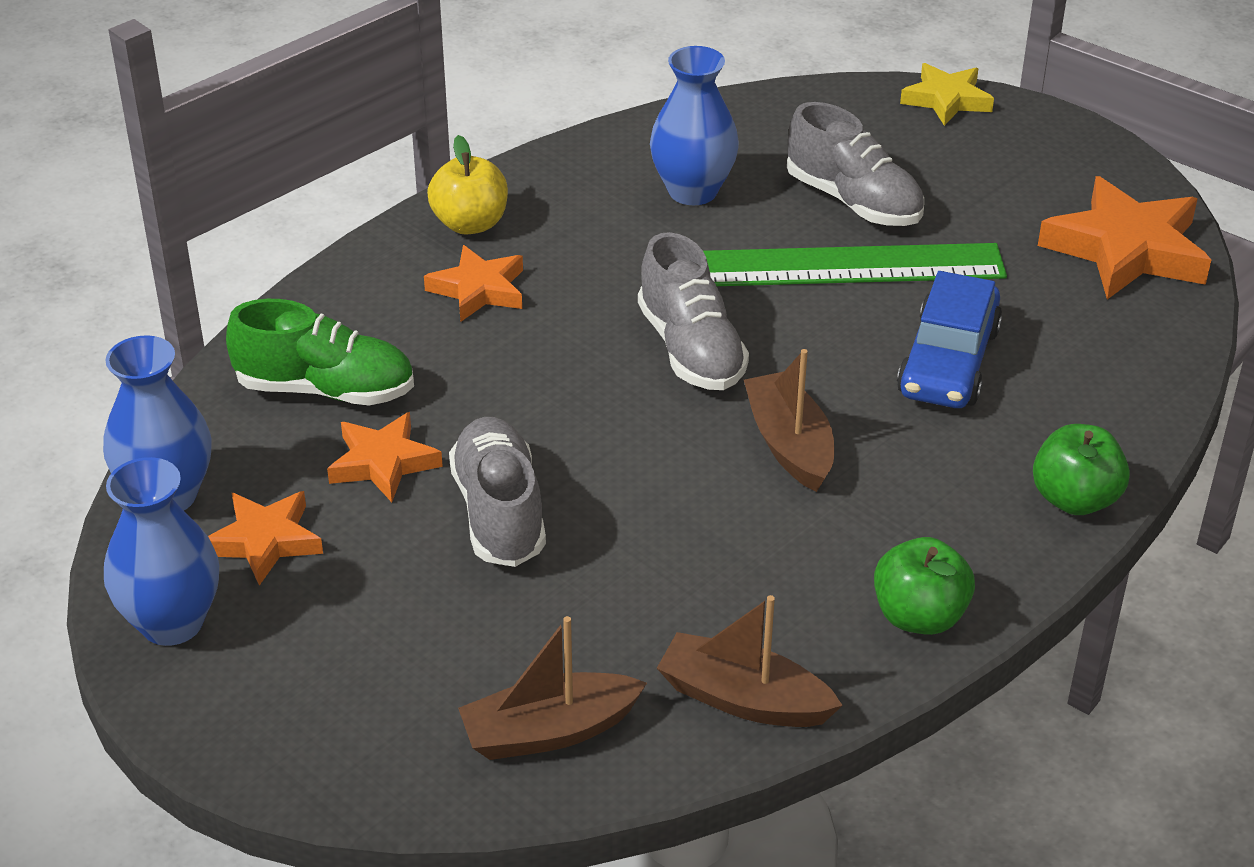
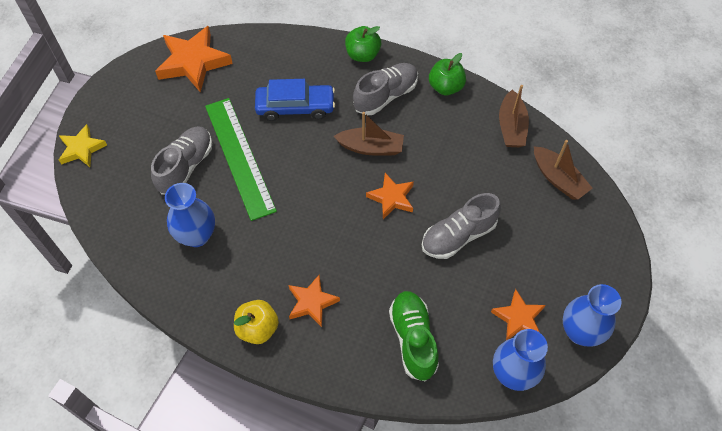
camera: 110 degrees left, 20 degrees up
orange star [327,412,443,502] -> orange star moved to [366,173,414,219]
grey shoe [638,232,749,390] -> grey shoe moved to [353,63,418,115]
brown boat [744,349,834,492] -> brown boat turned 135 degrees counterclockwise [334,112,404,155]

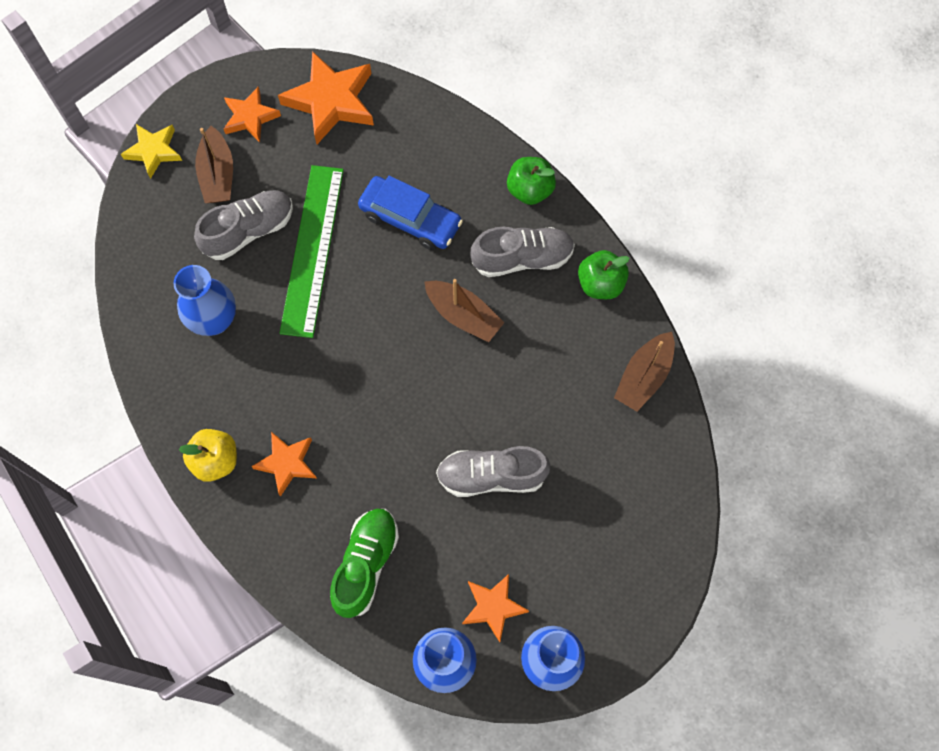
camera: 30 degrees right, 10 degrees up
orange star [366,173,414,219] -> orange star moved to [224,86,281,142]
brown boat [534,140,593,200] -> brown boat moved to [195,126,233,203]

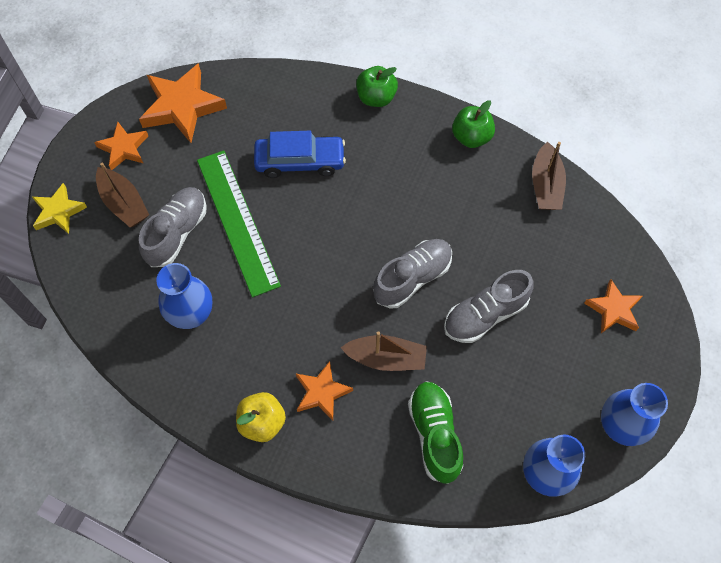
camera: 30 degrees left, 5 degrees down
brown boat [424,279,504,342] -> brown boat moved to [340,331,427,371]
orange star [462,574,529,642] -> orange star moved to [584,279,642,333]
grey shoe [470,227,575,277] -> grey shoe moved to [373,239,452,309]

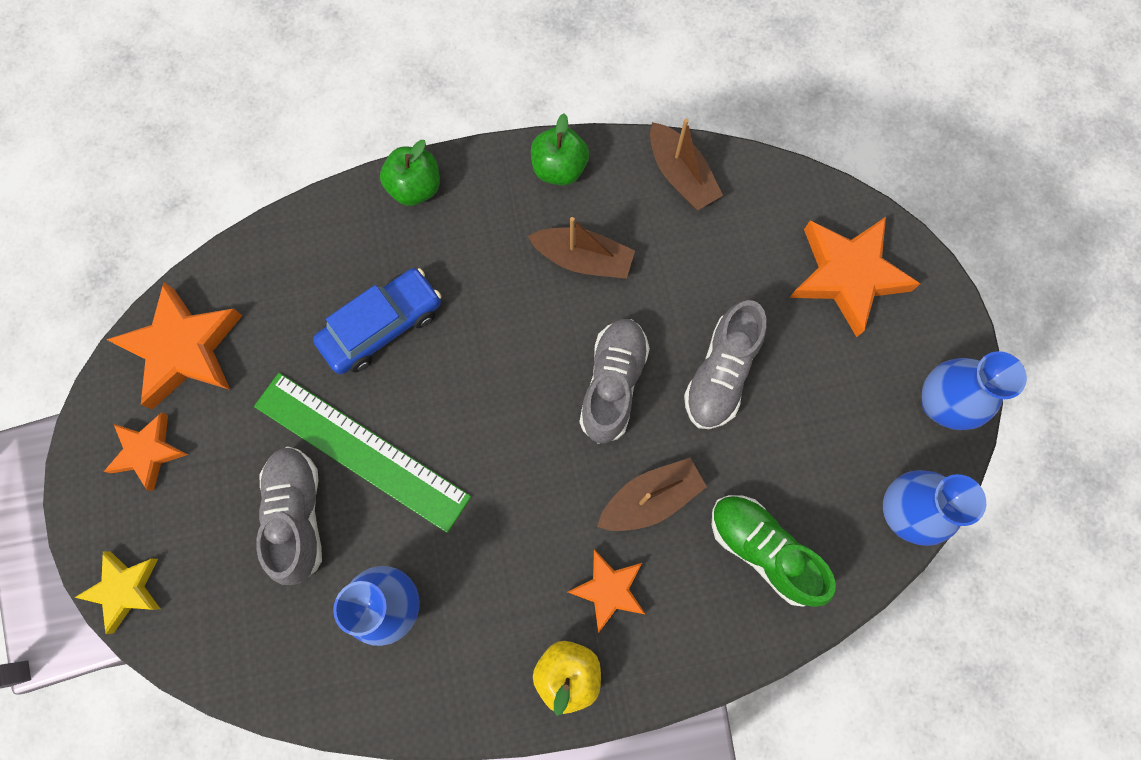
camera: 35 degrees left, 10 degrees up
brown boat [96,162,149,227] -> brown boat moved to [528,217,635,279]
orange star [584,279,642,333] -> orange star [790,217,921,337], size x1.68

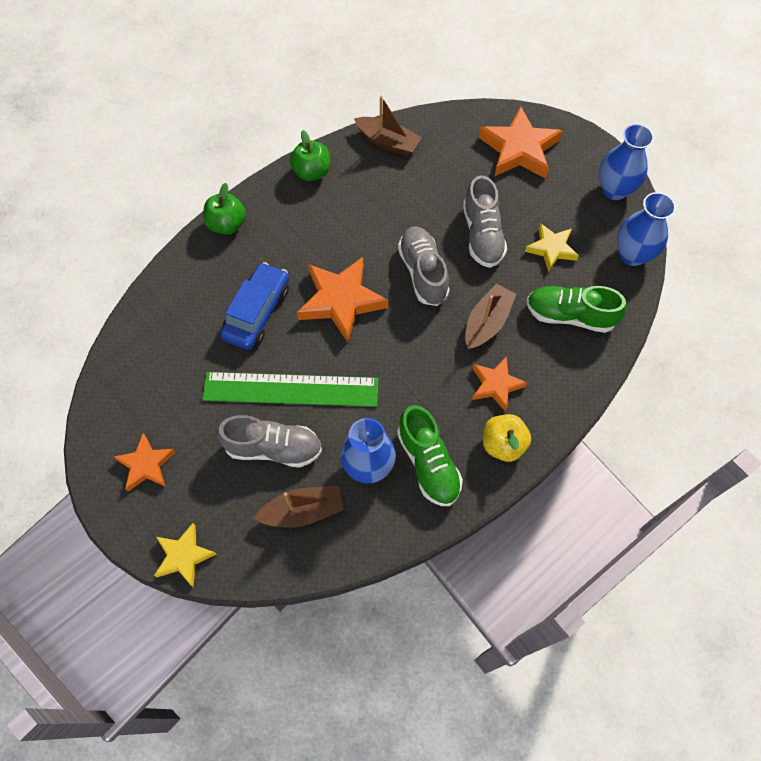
camera: 30 degrees left, 10 degrees down
orange star [106,282,242,410] -> orange star moved to [297,257,388,343]
grey shoe [256,446,322,585] -> grey shoe turned 135 degrees clockwise [217,415,322,468]
brown boat [528,217,635,279] -> brown boat moved to [254,486,344,528]
none -> green shoe [397,405,463,506]
none -> yellow star [525,223,579,272]

